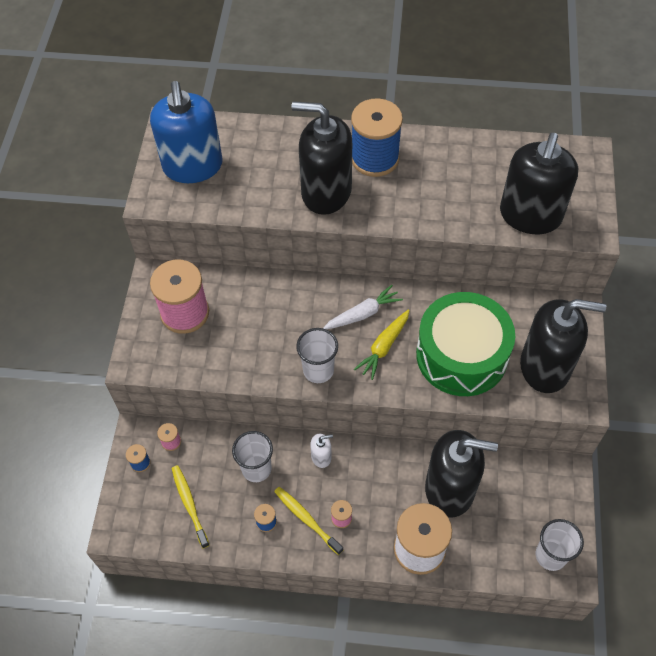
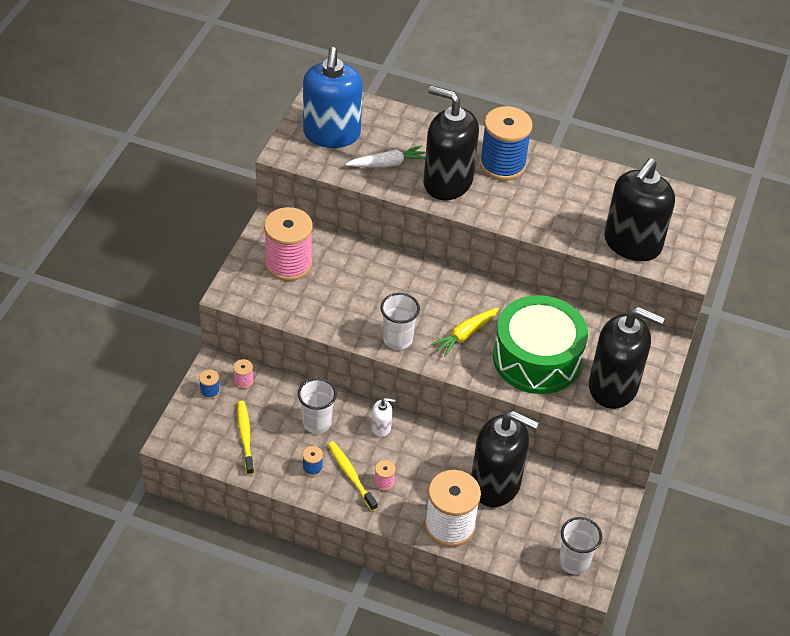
camera: 10 degrees right, 10 degrees down
white carrot [323,285,403,329] -> white carrot moved to [345,145,425,167]

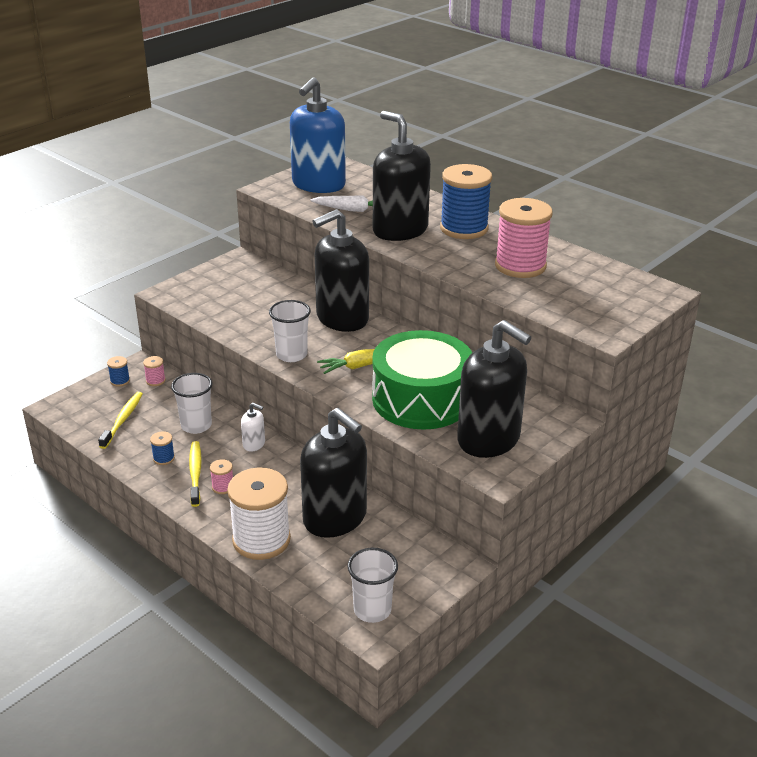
camera: 25 degrees right, 15 degrees down
pink spool [264,207,313,281] -> pink spool moved to [495,198,553,278]
black soap dispenser [604,158,675,261] -> black soap dispenser moved to [312,209,369,332]

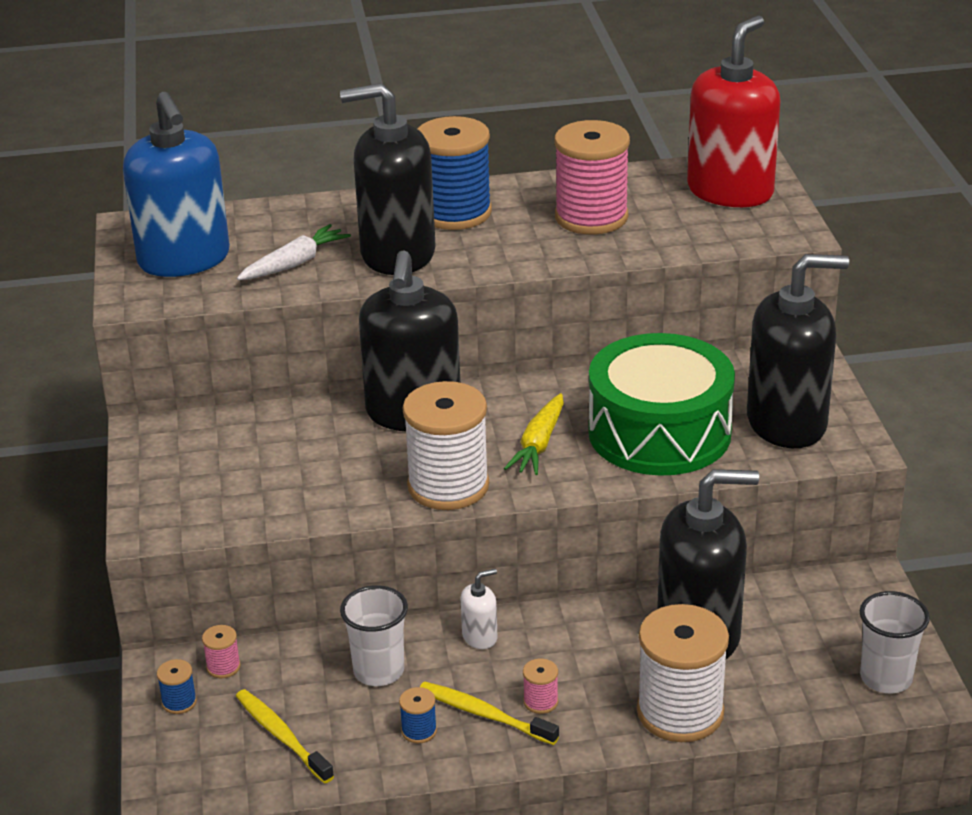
camera: 50 degrees left, 0 degrees up
white cup [269,300,311,362] -> white spool [403,381,489,510]
none -> red soap dispenser [687,16,780,207]

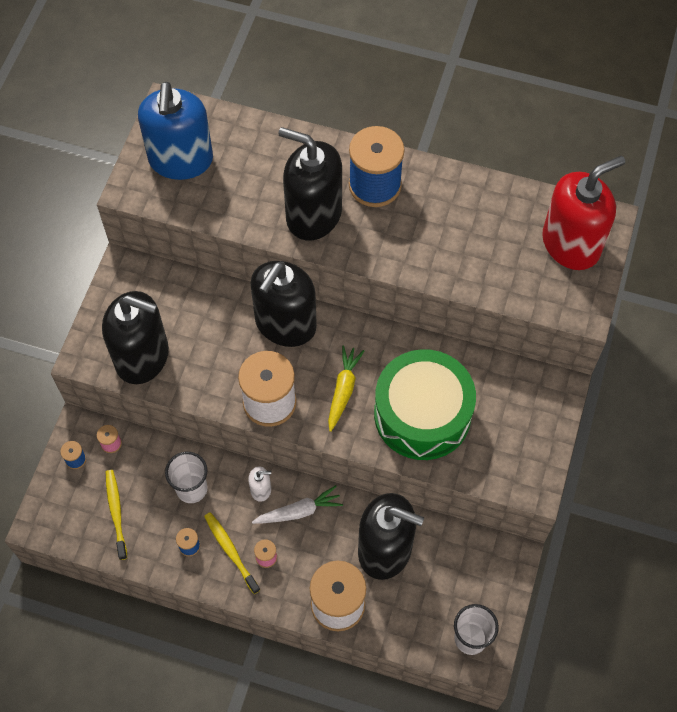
camera: 25 degrees right, 30 degrees up
white carrot [237,224,351,280] -> white carrot moved to [252,485,343,524]
yellow carrot [504,393,564,475] -> yellow carrot turned 150 degrees clockwise [328,346,364,432]
pink spool [554,120,630,235] -> none
black soap dispenser [747,254,849,448] -> black soap dispenser moved to [102,291,169,384]

